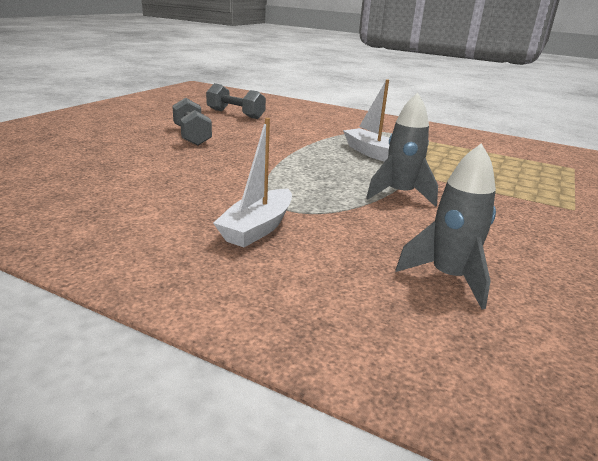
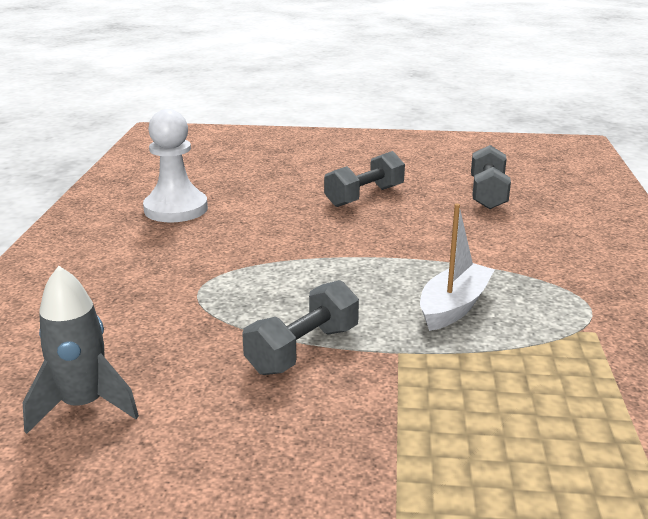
camera: 70 degrees right, 0 degrees up
white boat [213,118,292,247] -> none
grey rocket [366,93,438,207] -> grey dumbbell [242,280,359,375]
none -> white pawn [143,109,208,222]

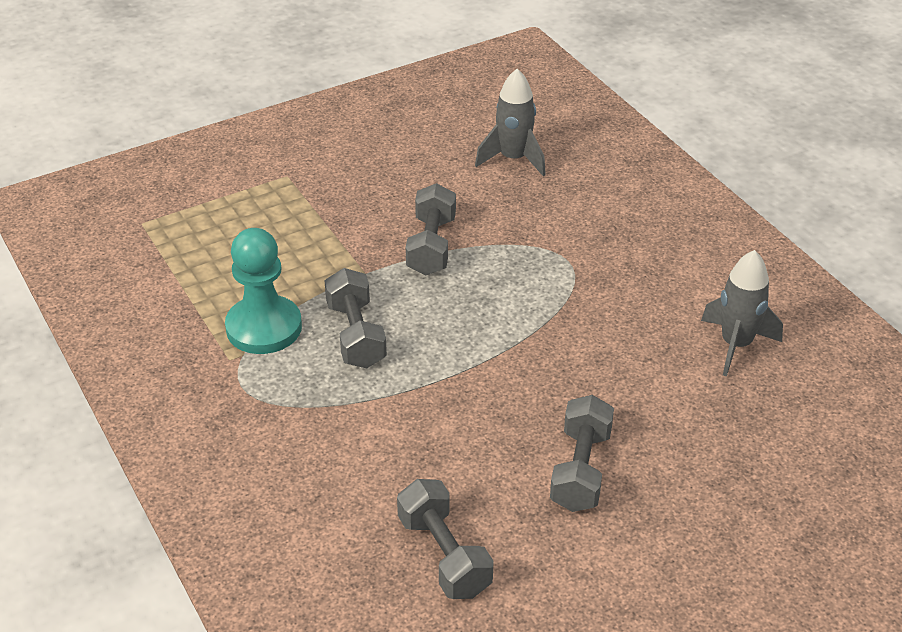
camera: 145 degrees right, 15 degrees up
white pawn [143,109,208,222] -> grey rocket [701,250,783,376]
white boat [420,204,495,331] -> grey dumbbell [325,268,387,368]
none -> turquoise pawn [225,228,302,354]

